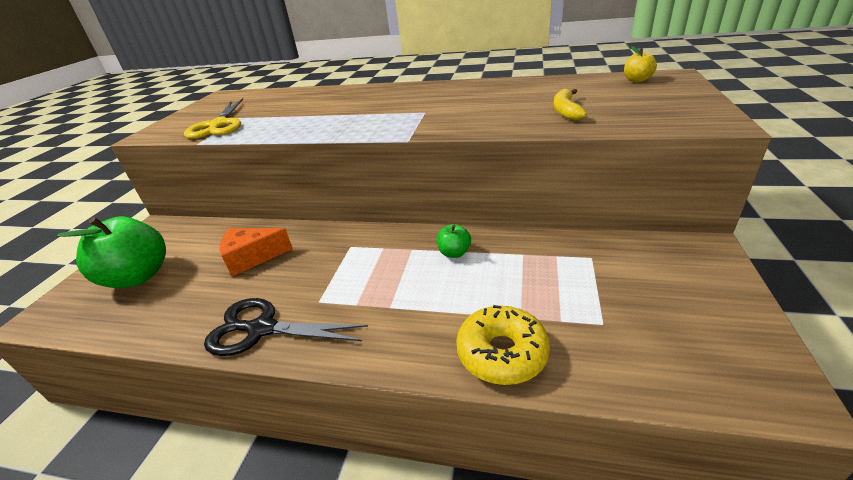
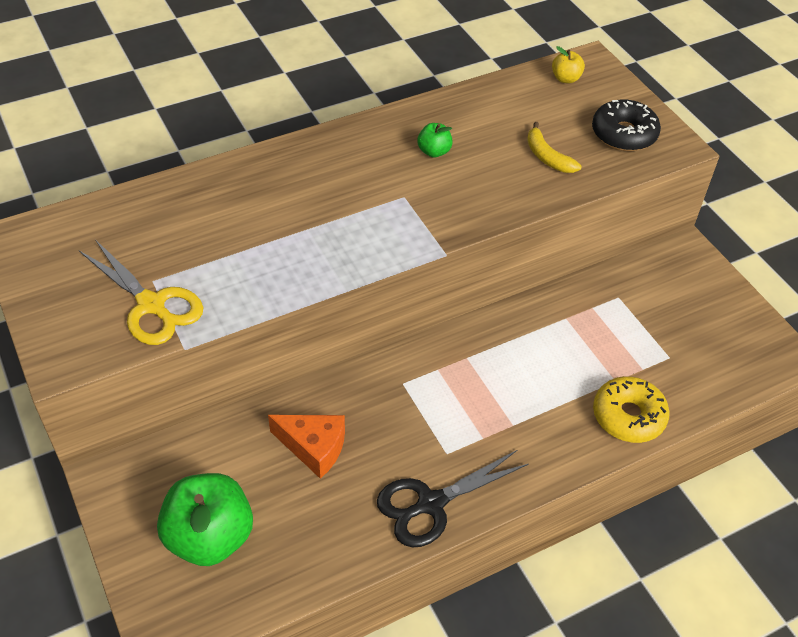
camera: 45 degrees left, 15 degrees up
orange cheese [220,228,293,276] -> orange cheese turned 105 degrees counterclockwise [268,415,345,479]
green apple [437,224,471,258] -> green apple moved to [417,123,453,158]
none -> black donut [592,99,661,151]

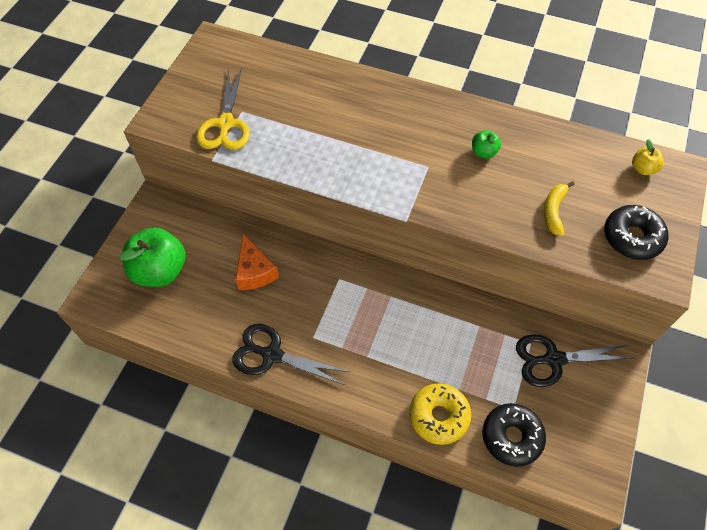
camera: 50 degrees right, 10 degrees up
none -> black donut [482,403,546,467]
none -> black scissors [516,334,634,387]

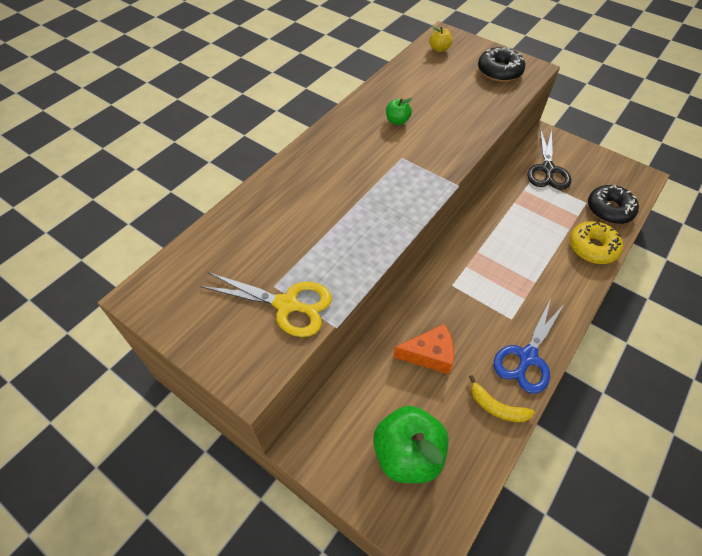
camera: 75 degrees left, 5 degrees down
black scissors [232,324,350,385] -> blue scissors [494,298,565,394]
yellow banana [544,181,575,237] -> yellow banana moved to [469,375,535,422]

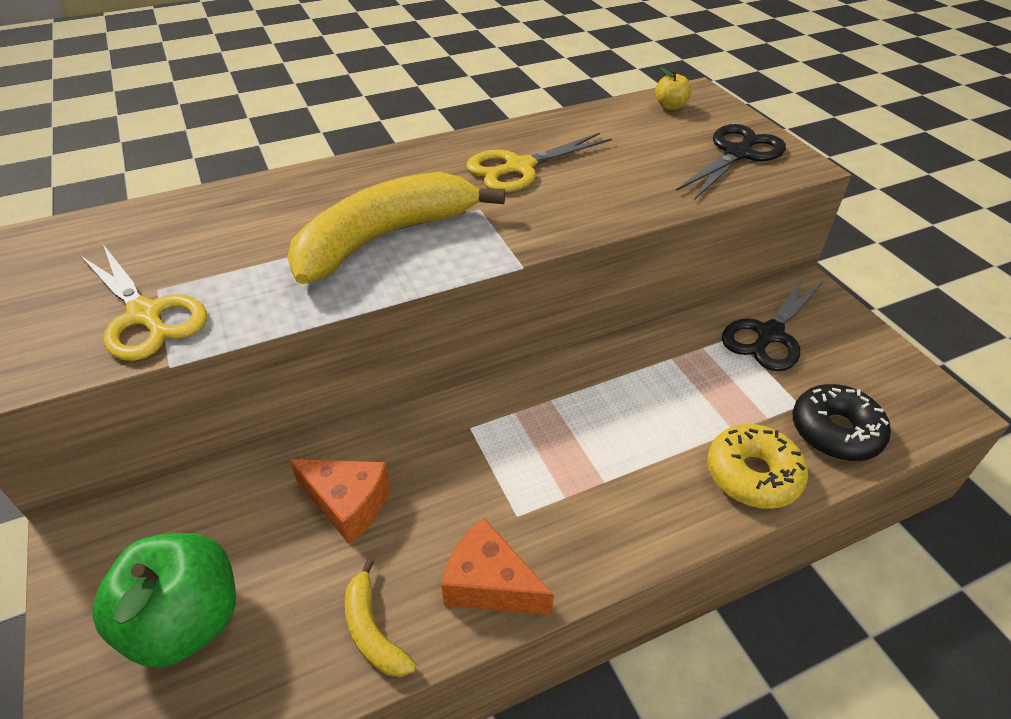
camera: 30 degrees right, 10 degrees down
green apple [386,98,412,125] -> yellow scissors [466,133,612,192]
black donut [478,47,525,82] -> black scissors [676,124,786,200]
blue scissors [494,298,565,394] -> orange cheese [441,518,554,615]
none -> yellow banana [287,172,505,284]

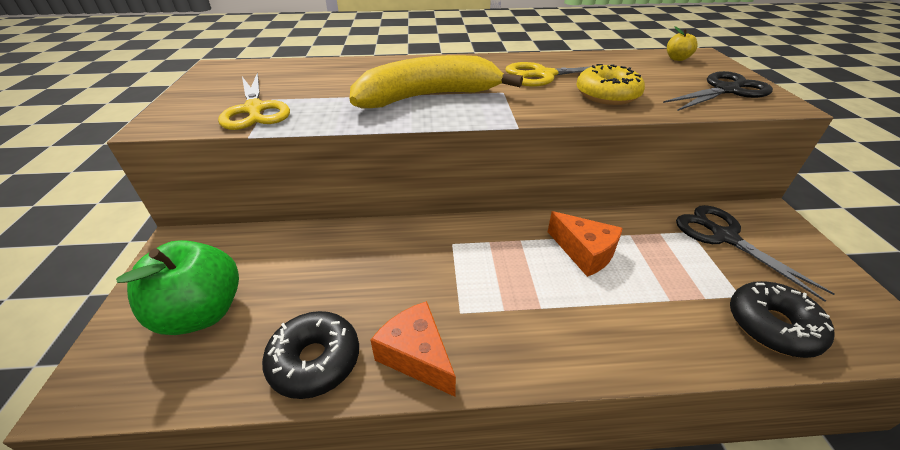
camera: 20 degrees right, 5 degrees down
orange cheese [289,459,390,544] -> orange cheese moved to [548,211,623,277]
yellow banana [345,559,416,677] -> black donut [262,311,359,399]
yellow donut [707,424,808,509] -> yellow donut moved to [577,64,645,105]
black scissors [722,277,824,371] -> black scissors turned 90 degrees clockwise [676,205,835,302]

